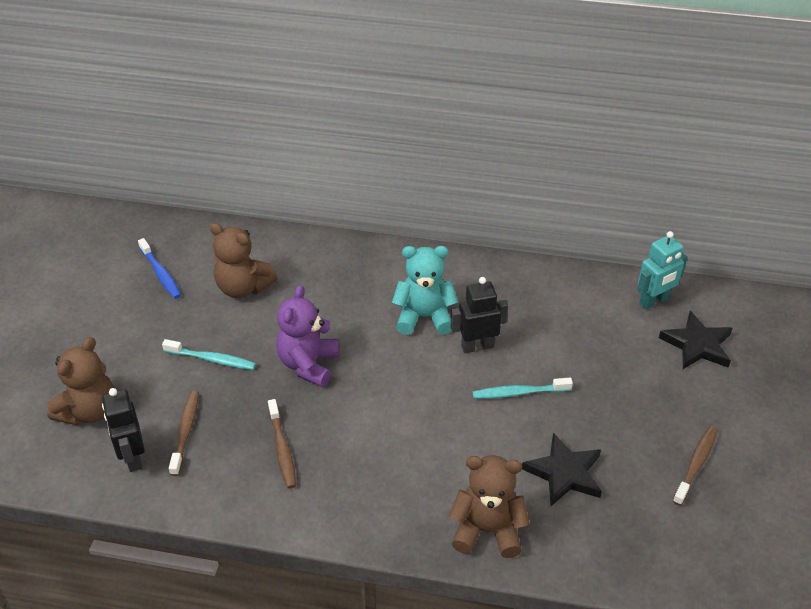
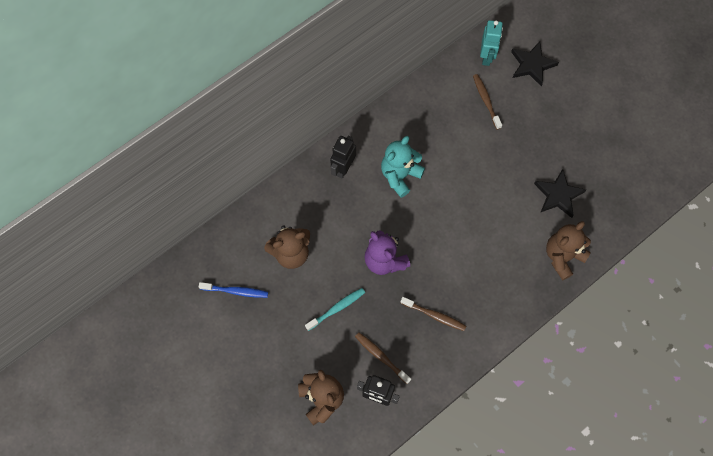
camera: 50 degrees left, 25 degrees up
black robot [450,277,508,353] -> black robot moved to [330,135,356,179]
turquoise toothbrush [472,377,573,399] -> none
brown toothbrush [673,426,718,506] -> brown toothbrush moved to [473,74,502,130]

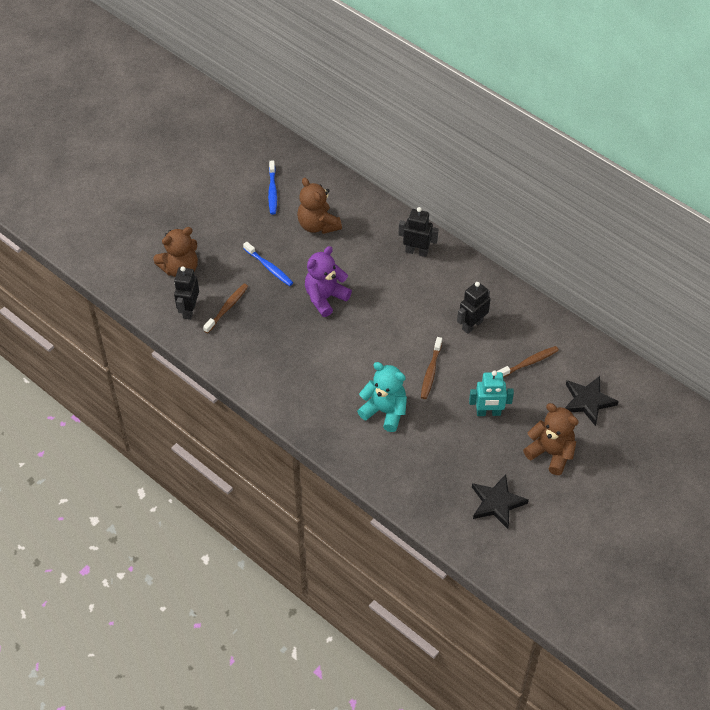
camera: 80 degrees right, 15 degrees down
turquoise toothbrush [305,288,365,331] -> blue toothbrush [243,242,293,286]
turquoise teddy bear [381,136,425,198] -> turquoise teddy bear moved to [357,362,407,432]
brown toothbrush [400,297,466,331] -> brown toothbrush moved to [421,337,442,399]
turquoise robot [480,20,503,66] -> turquoise robot moved to [469,371,514,416]
black star [534,169,586,218] -> black star moved to [472,474,529,529]
brown teddy bear [546,221,591,281] -> brown teddy bear moved to [523,403,579,475]
none -> black robot [457,281,491,334]

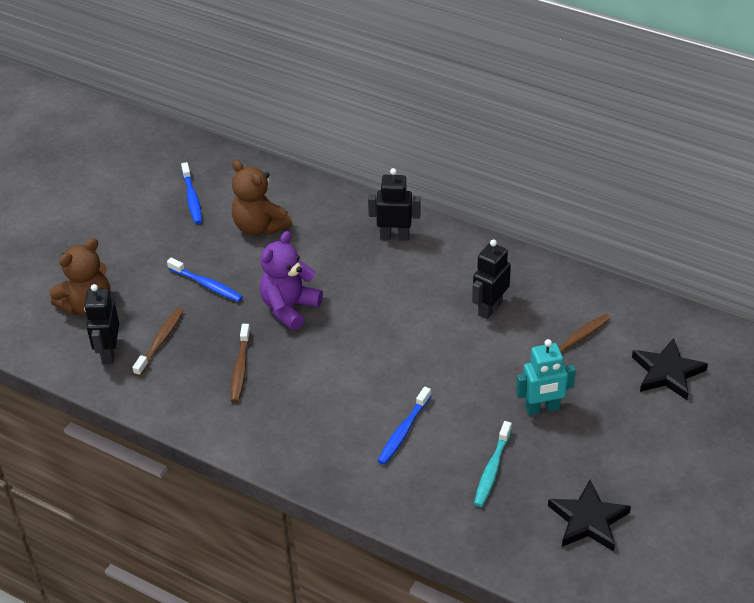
camera: 10 degrees left, 10 degrees down
turquoise teddy bear [357,362,407,432] -> blue toothbrush [378,387,431,465]
brown toothbrush [421,337,442,399] -> brown toothbrush moved to [231,324,250,402]
brown teddy bear [523,403,579,475] -> none
none -> turquoise toothbrush [474,421,512,507]

